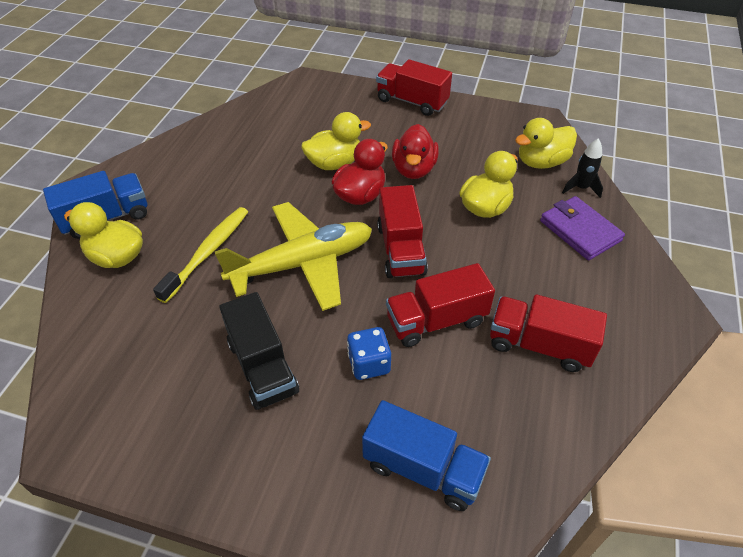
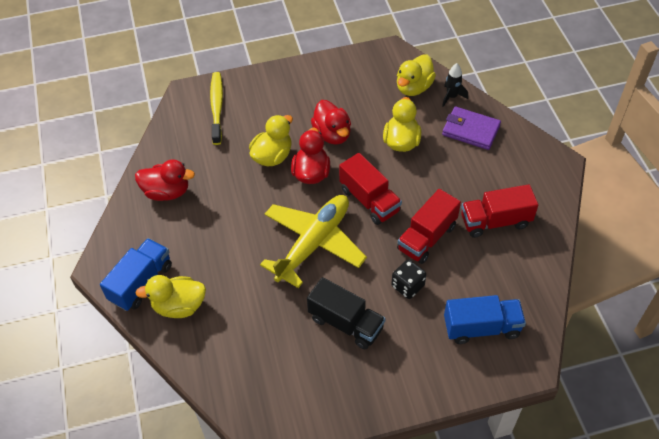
camera: 30 degrees left, 5 degrees up
yellow toothbrush [153,207,248,303] -> yellow toothbrush moved to [210,72,223,145]
blue dice [347,327,391,380] -> black dice [391,259,426,299]
red truck [376,59,452,116] -> none
none -> red duck [135,159,195,201]

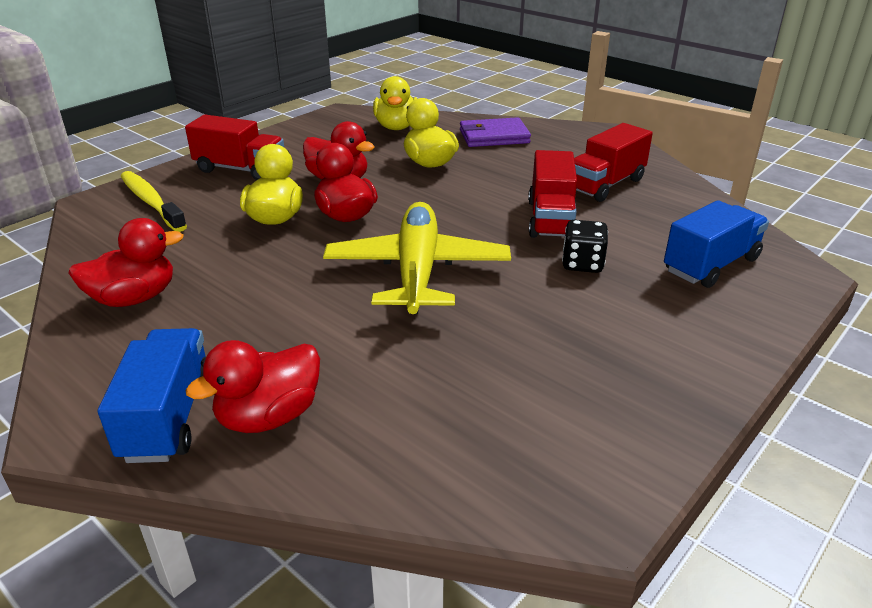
camera: 35 degrees left, 20 degrees down
yellow duck [135,275,206,318] -> red duck [185,340,320,433]
black truck [307,277,385,349] -> none
red truck [339,153,402,225] -> red truck moved to [185,115,284,180]
black rocket [442,63,468,107] -> none

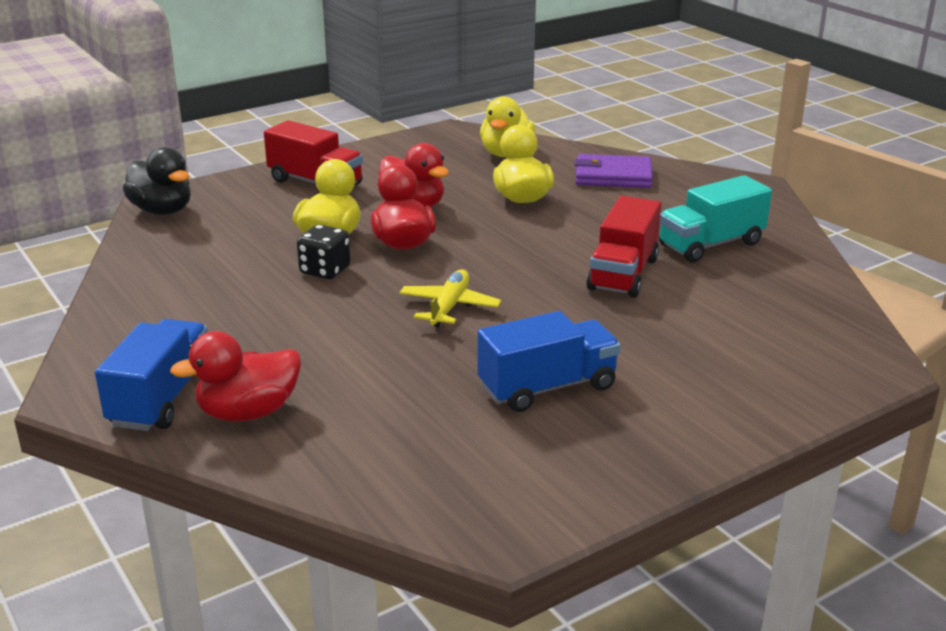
camera: 15 degrees right, 5 degrees down
red duck [68,218,184,307] -> none
yellow toothbrush [121,171,187,232] -> none
yellow plane [323,202,511,314] -> yellow plane [399,269,501,328], size x0.52
black dice [562,220,608,273] -> black dice moved to [297,225,351,279]
red truck [574,123,653,202] -> turquoise truck [659,175,772,262]
blue truck [664,200,769,288] -> blue truck moved to [478,311,621,412]
none -> black duck [123,147,191,215]

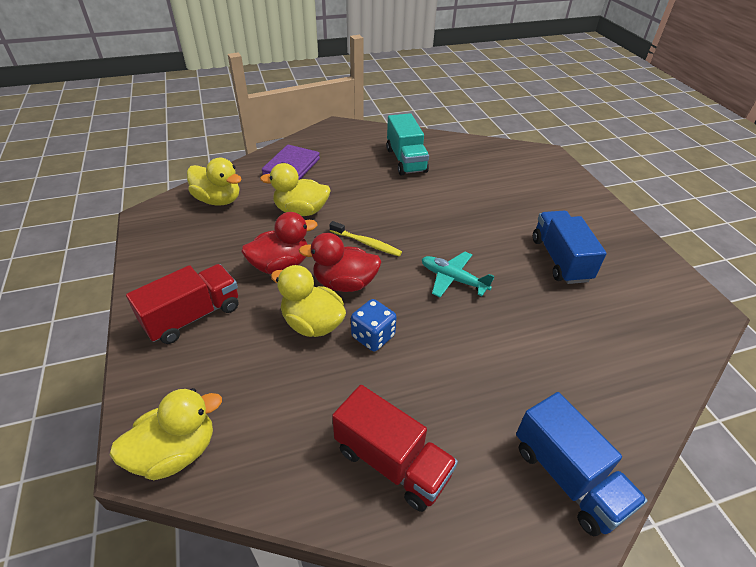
camera: 75 degrees left, 15 degrees up
blue truck [95,319,208,431] -> blue truck turned 150 degrees counterclockwise [516,392,648,536]
black duck [123,147,191,215] -> yellow duck [110,388,222,480]
red duck [170,331,301,421] -> none
black dice [297,225,351,279] -> blue dice [351,299,397,352]
yellow plane [399,269,501,328] -> turquoise plane [422,251,494,297]
red truck [586,196,661,298] -> red truck moved to [332,385,458,512]
none -> yellow toothbrush [329,221,402,256]

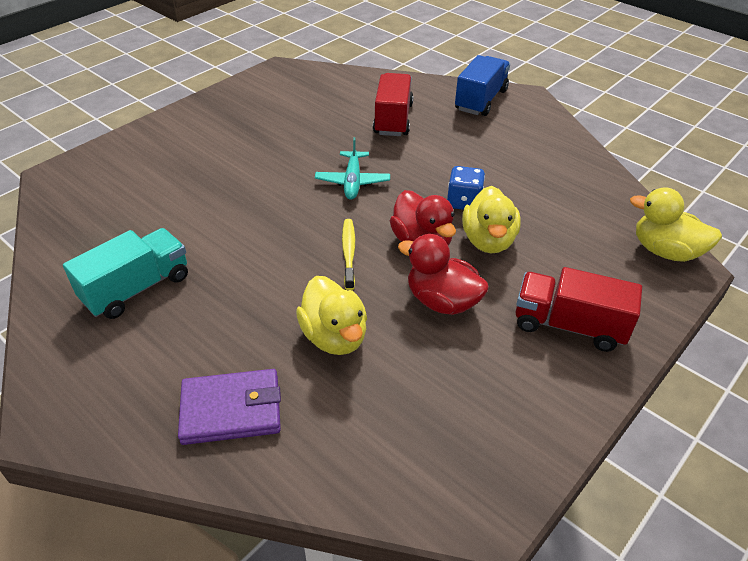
camera: 120 degrees left, 0 degrees up
yellow duck [187,158,242,206] -> none
red truck [332,385,458,512] -> red truck moved to [373,73,413,136]
blue truck [533,211,607,284] -> none

